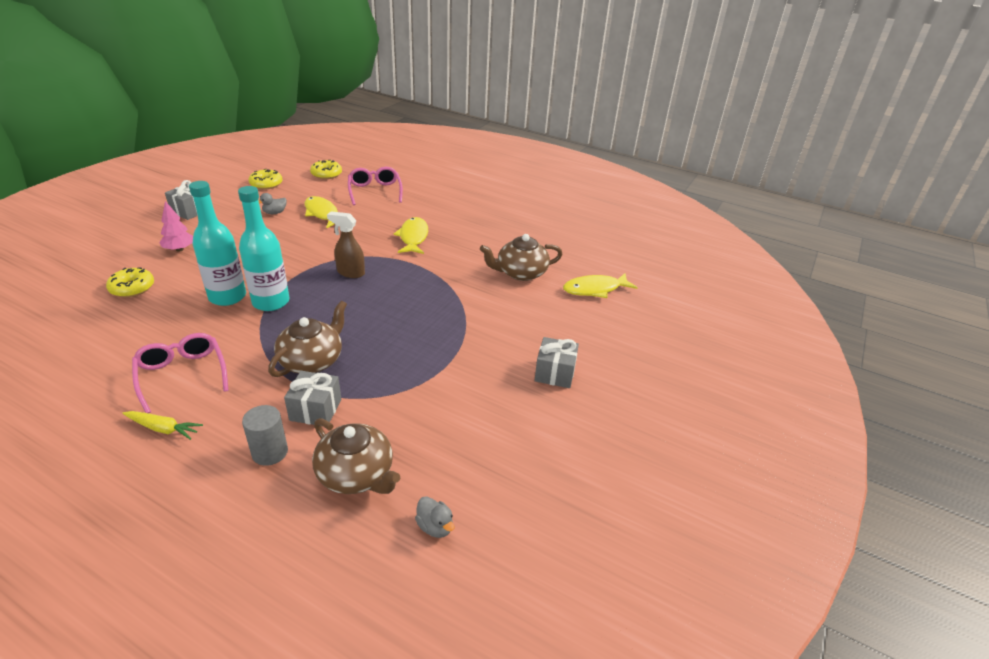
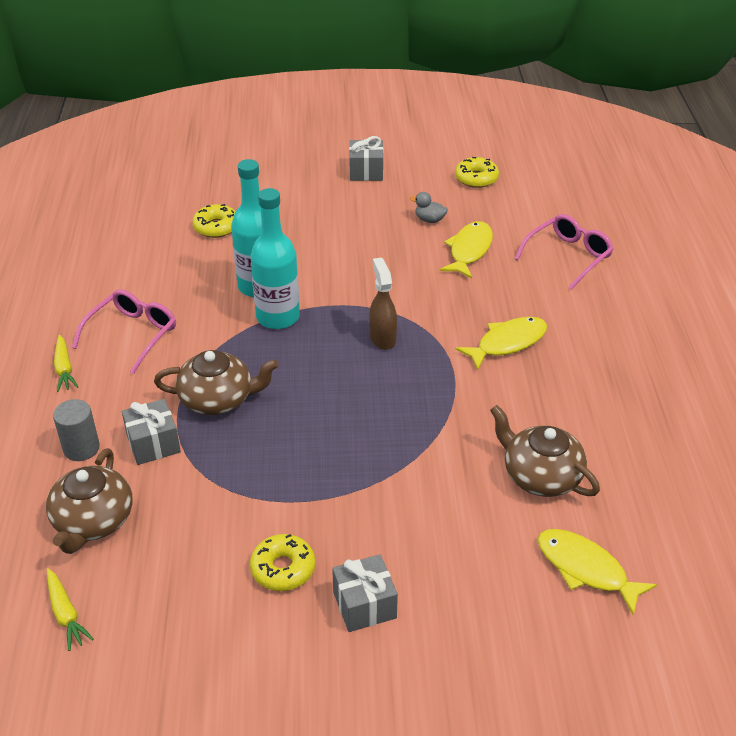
camera: 60 degrees right, 5 degrees up
pink tree [159,201,193,252] -> none
yellow donut [310,160,342,179] -> yellow donut moved to [250,534,315,591]
grey duck [415,496,454,538] -> yellow carrot [47,568,94,651]

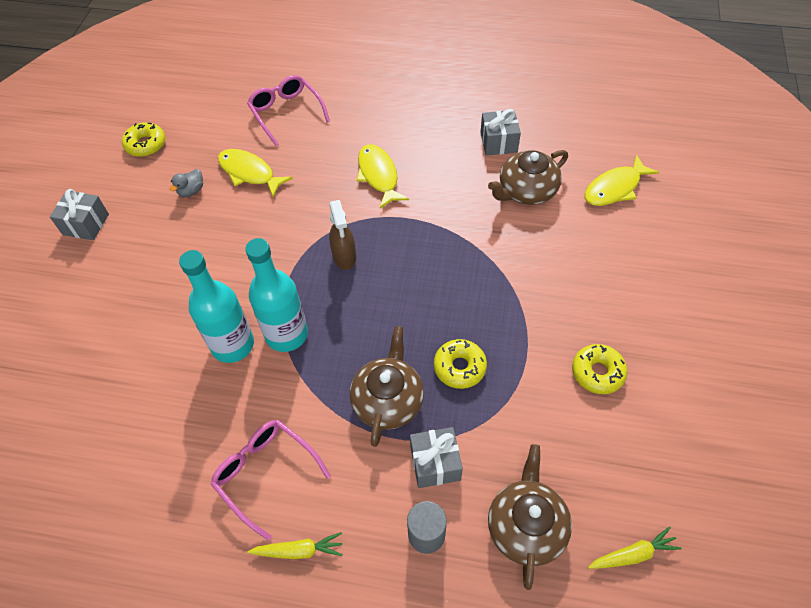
camera: 75 degrees left, 15 degrees up
brown teapot [46,448,132,554] -> brown teapot turned 105 degrees counterclockwise [488,444,572,590]
yellow donut [192,204,236,238] -> yellow donut moved to [434,339,487,389]
grey gift [332,554,398,632] -> grey gift moved to [480,109,521,155]
brown spray bottle [369,258,397,350] -> brown spray bottle turned 105 degrees counterclockwise [329,200,356,270]

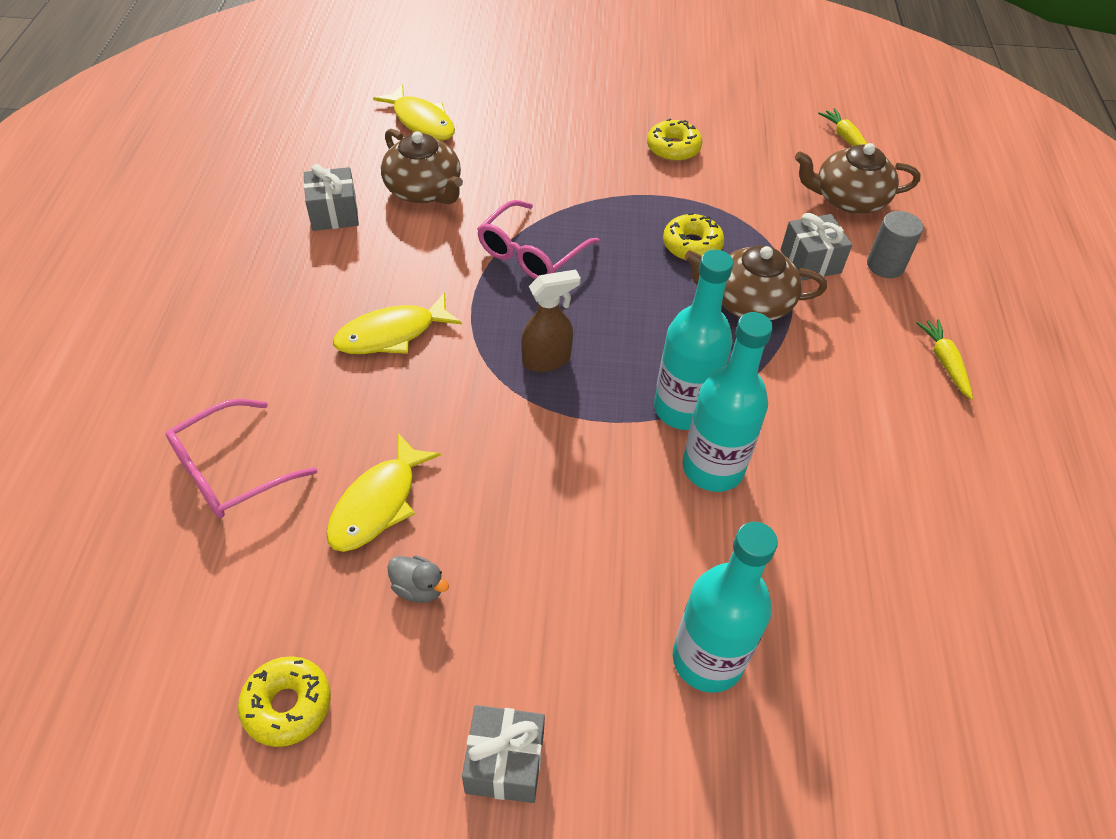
camera: 100 degrees left, 5 degrees down
pink glasses [210,420,331,540] -> pink glasses moved to [477,200,600,279]
none -> turquoise bottle [673,522,778,693]

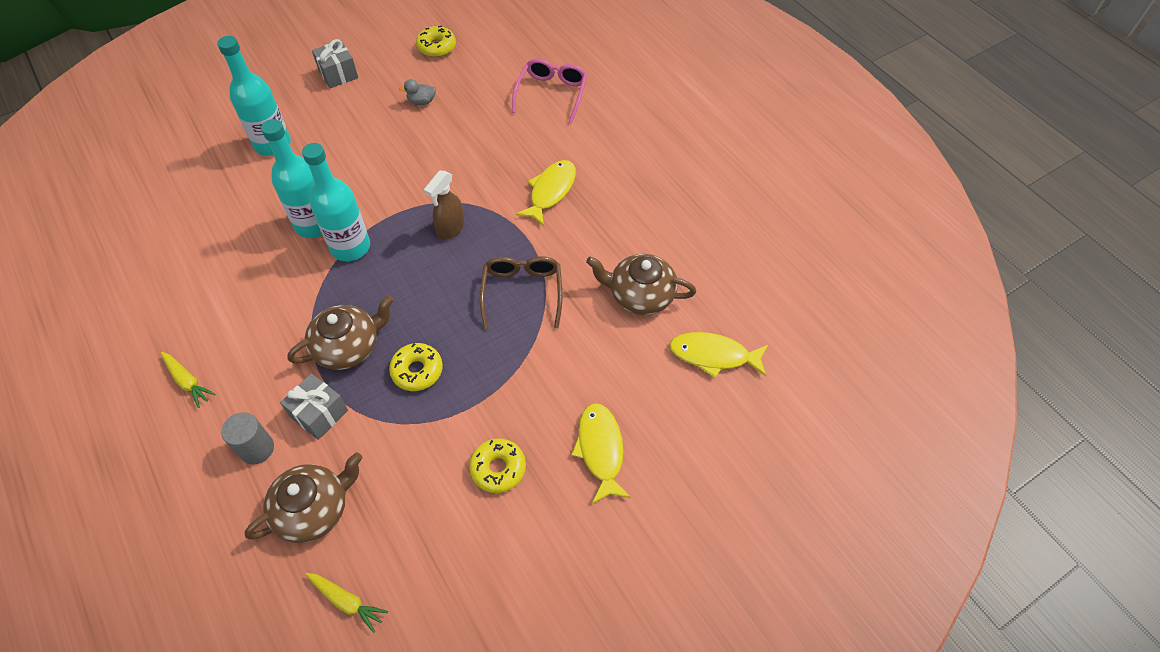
camera: 145 degrees right, 5 degrees up
grey gift [304,164,359,231] -> none
yellow fish [326,433,441,552] -> yellow fish moved to [571,403,631,504]
pink glasses [477,200,600,279] -> brown glasses [480,256,562,329]

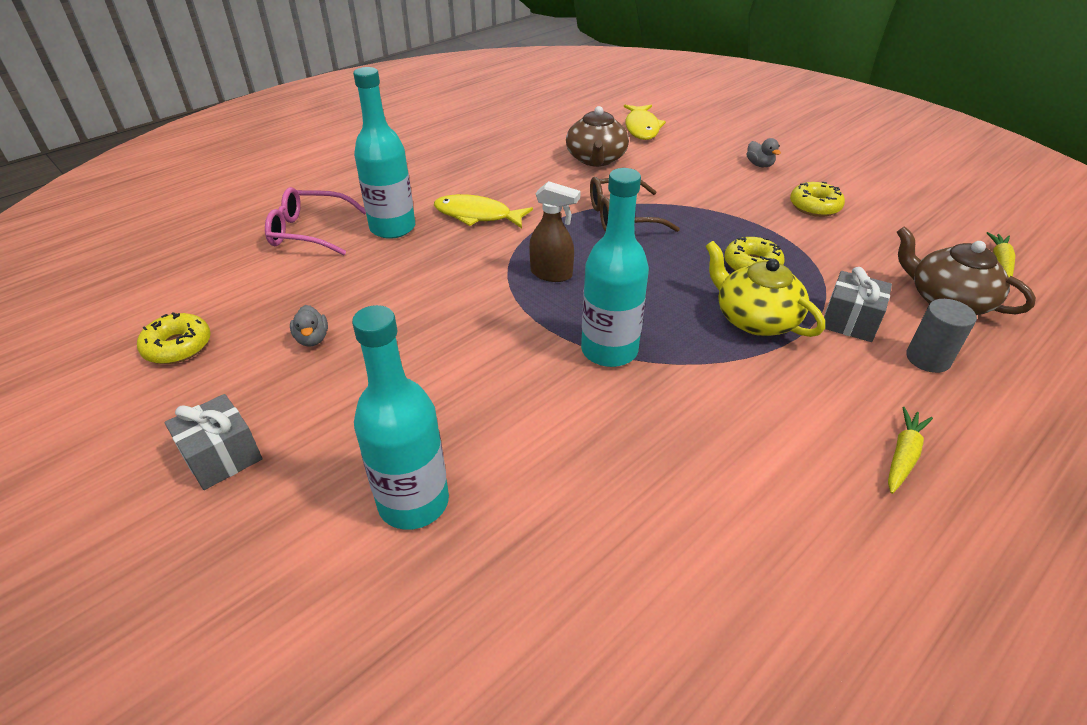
camera: 100 degrees left, 15 degrees down
turquoise bottle [261,119,322,238] -> turquoise bottle moved to [353,67,415,239]
brown teapot [287,295,394,370] -> yellow teapot [705,241,825,337]
yellow fish [571,403,631,504] -> grey duck [747,138,781,167]

